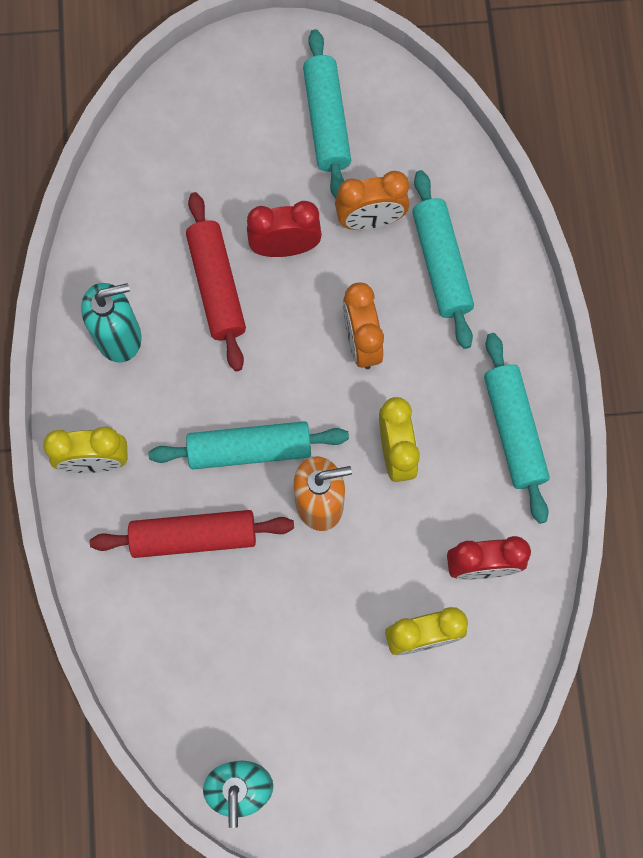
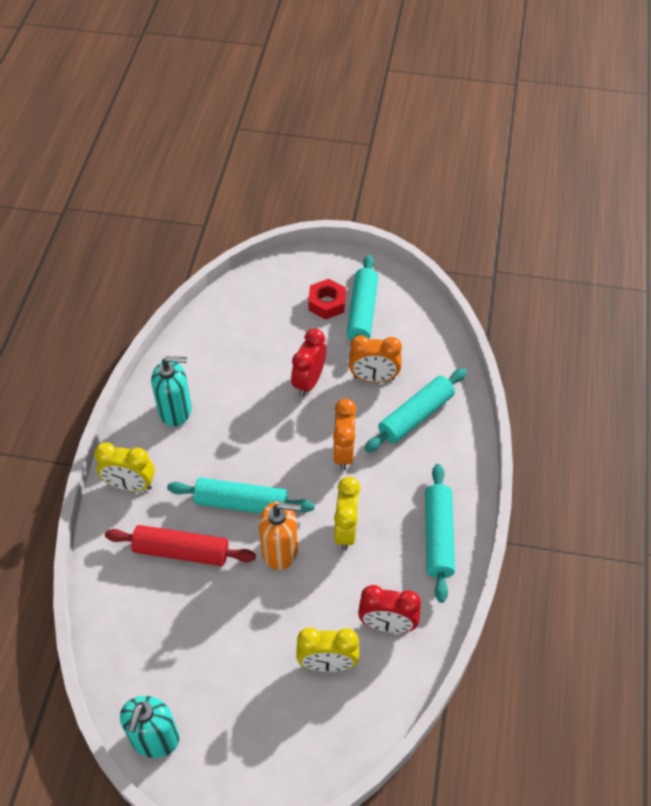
camera: 15 degrees right, 20 degrees down
red rolling pin [186,192,246,371] -> none
red clock [247,201,322,257] -> red clock turned 75 degrees counterclockwise [291,329,326,396]
turquoise rolling pin [412,170,474,349] -> turquoise rolling pin turned 45 degrees clockwise [364,368,467,452]
none -> red nut [308,279,346,320]

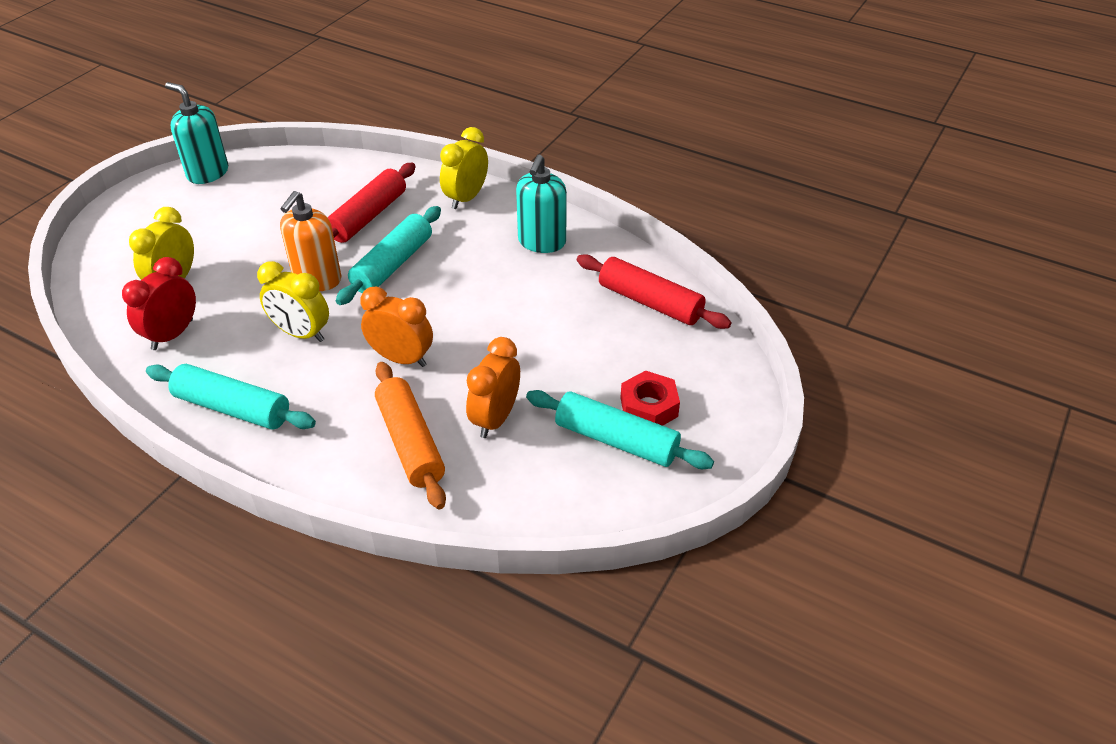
camera: 110 degrees right, 10 degrees down
red clock [291,329,326,396] -> none
turquoise rolling pin [364,368,467,452] -> orange rolling pin [375,362,446,509]
none -> red rolling pin [577,254,731,329]

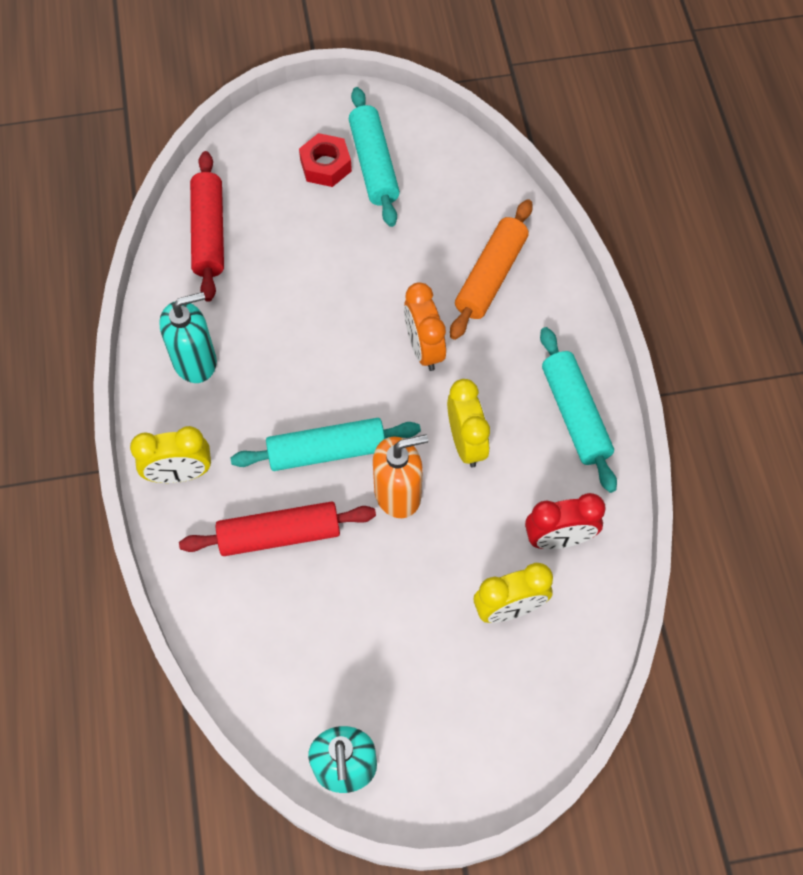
camera: 130 degrees left, 20 degrees up
orange clock [466,337,520,438] -> none

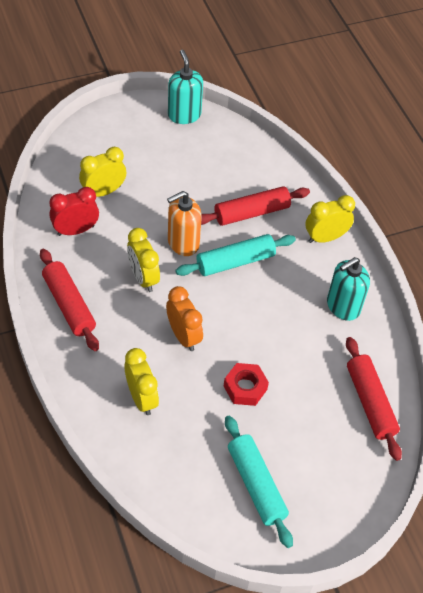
camera: 165 degrees right, 10 degrees down
red nut [299,133,352,187] -> red nut moved to [224,363,269,406]
orange rolling pin [450,199,533,340] -> yellow clock [124,348,159,415]
turquoise rolling pin [540,327,617,493] -> red rolling pin [40,249,99,351]

